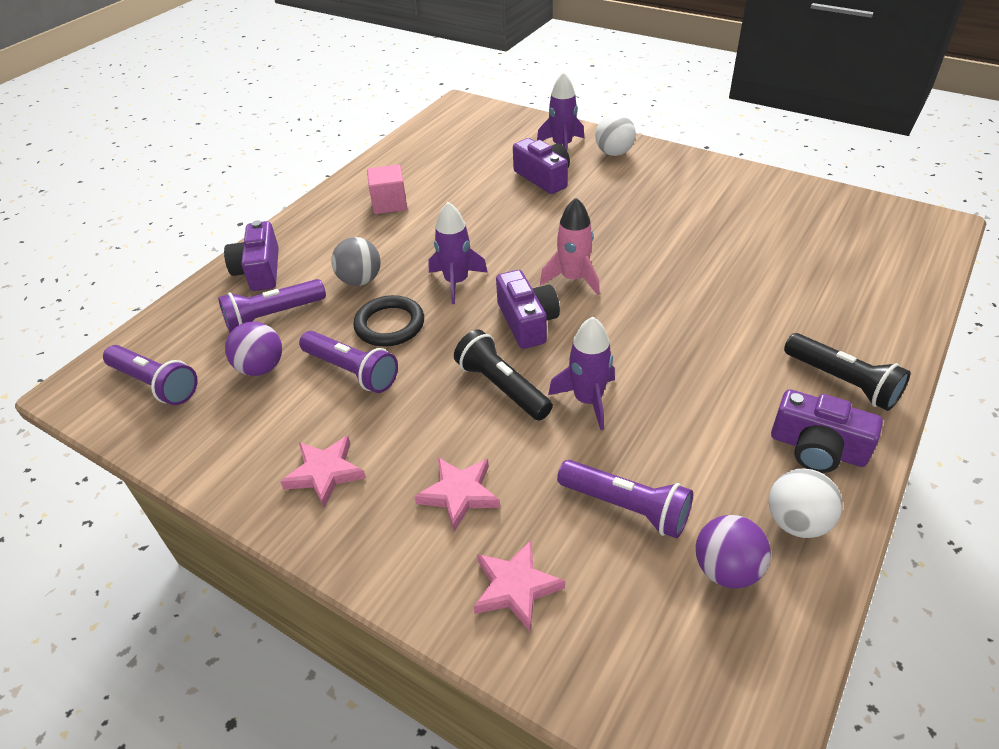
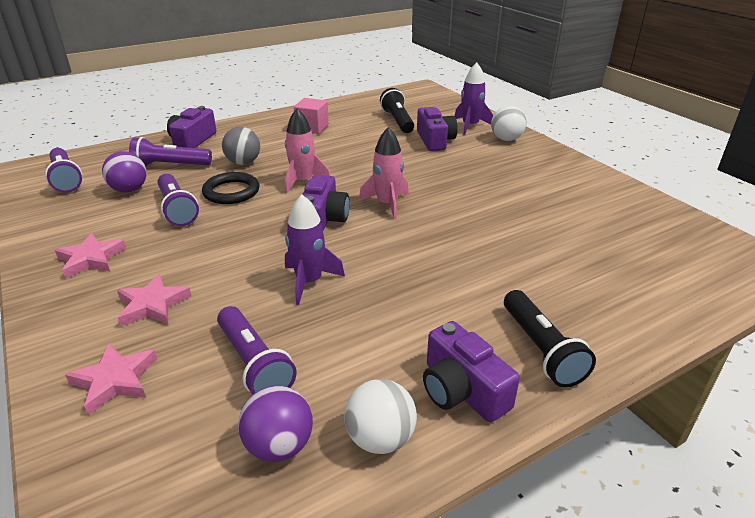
camera: 25 degrees right, 10 degrees down
purple rocket [429,202,488,304] -> pink rocket [285,108,330,194]
black flashlight [454,329,553,421] -> black flashlight moved to [380,88,414,133]

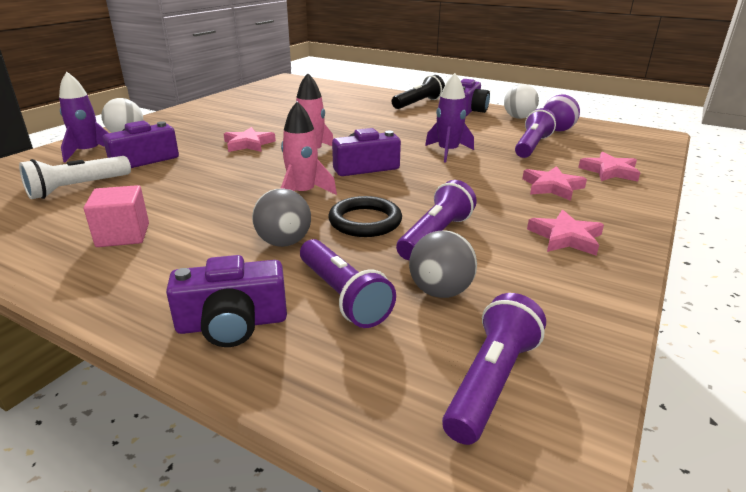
camera: 120 degrees left, 5 degrees down
purple ball [102,151,147,193] -> grey ball [409,230,477,298]
black flashlight [380,88,414,133] -> white flashlight [19,156,131,199]
none -> pink star [224,127,276,152]

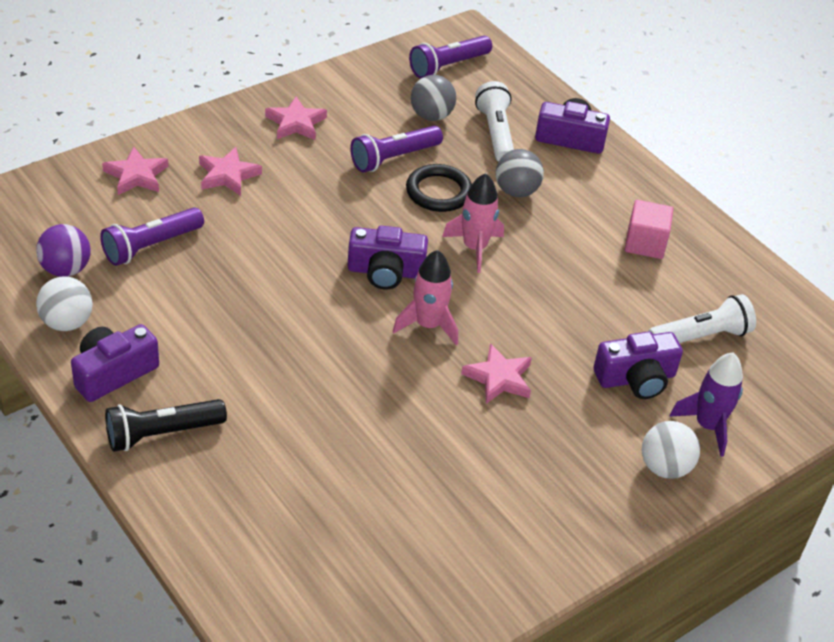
camera: 160 degrees left, 15 degrees up
purple flashlight [300,239,396,328] -> white flashlight [475,81,514,162]
purple rocket [425,73,474,162] -> none

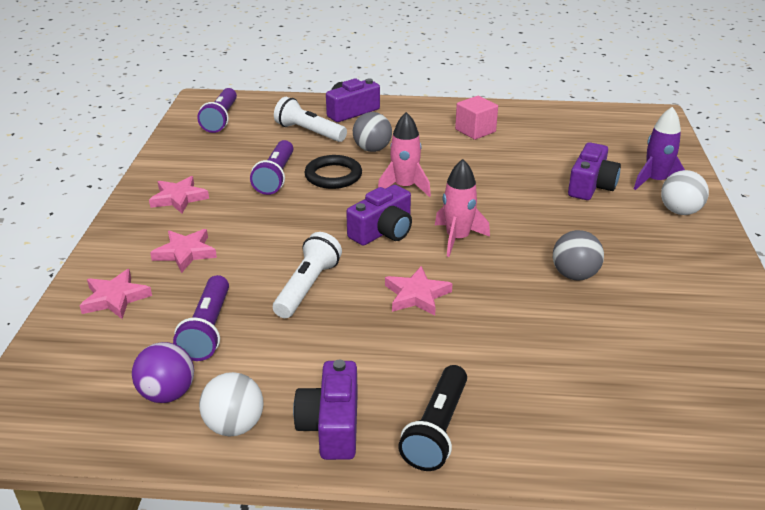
camera: 45 degrees left, 10 degrees down
grey ball [411,75,456,121] -> grey ball moved to [553,230,604,280]
pink star [461,343,532,404] -> pink star moved to [385,266,453,316]
white flashlight [648,294,756,343] -> white flashlight moved to [273,232,342,318]

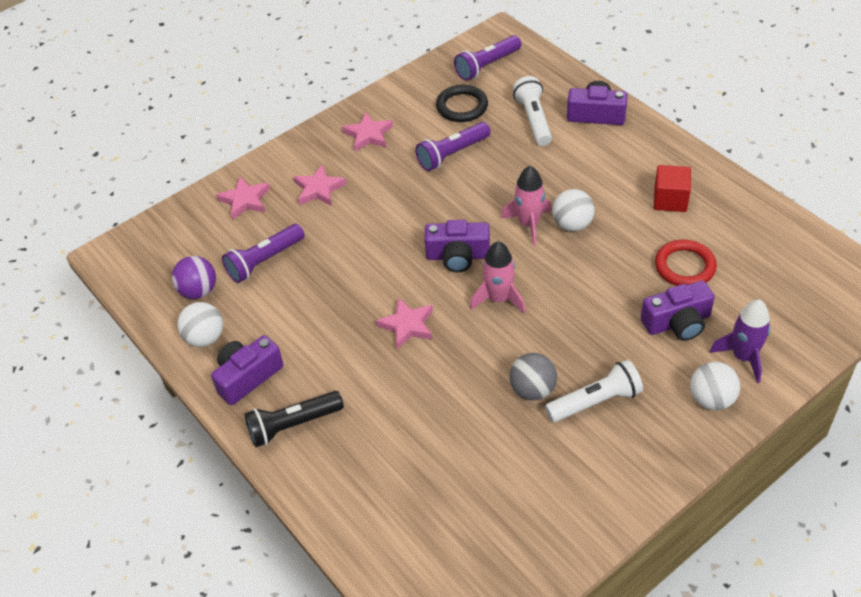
camera: 50 degrees right, 15 degrees up
white flashlight [273,232,342,318] -> white flashlight moved to [545,360,643,422]
black ring [304,155,362,189] -> black ring moved to [436,85,488,122]
grey ball [353,112,392,152] -> none
pink cube [455,96,498,140] -> red cube [654,165,691,212]
none -> white ball [552,189,595,231]
none -> red ring [655,240,717,286]

